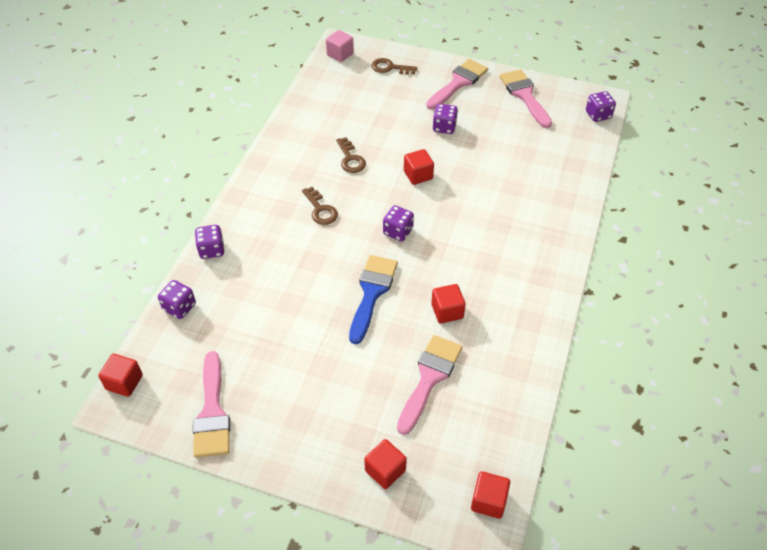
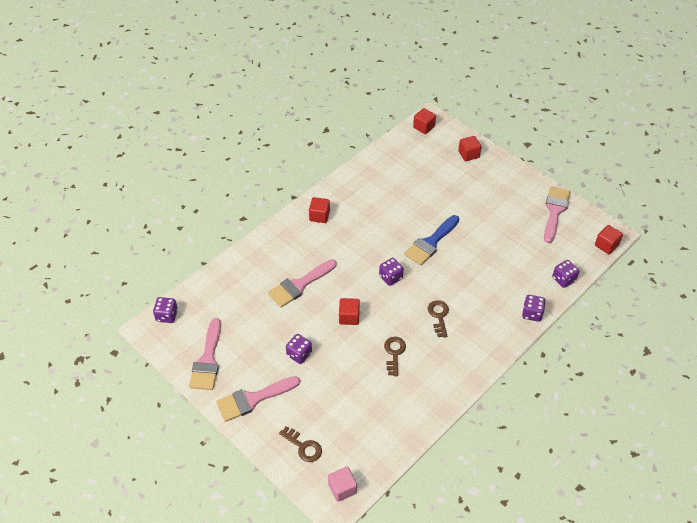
camera: 155 degrees left, 0 degrees up
pink brush [397,335,462,435] -> pink brush moved to [268,259,336,307]
red cube [431,284,466,324] -> red cube moved to [309,197,330,223]

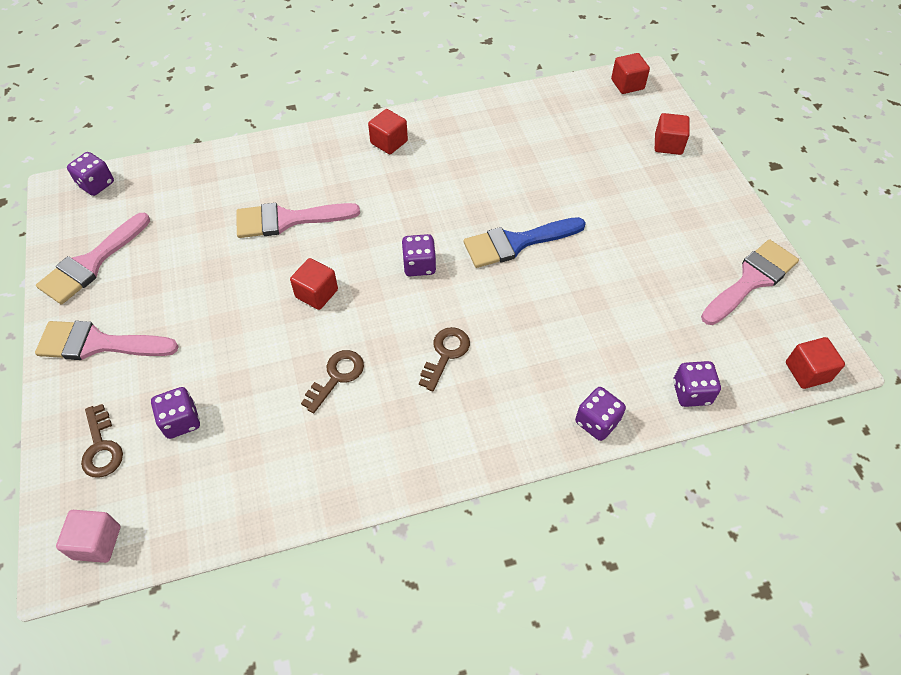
camera: 30 degrees right, 5 degrees up
purple dice [286,334,312,364] -> purple dice moved to [151,387,200,439]

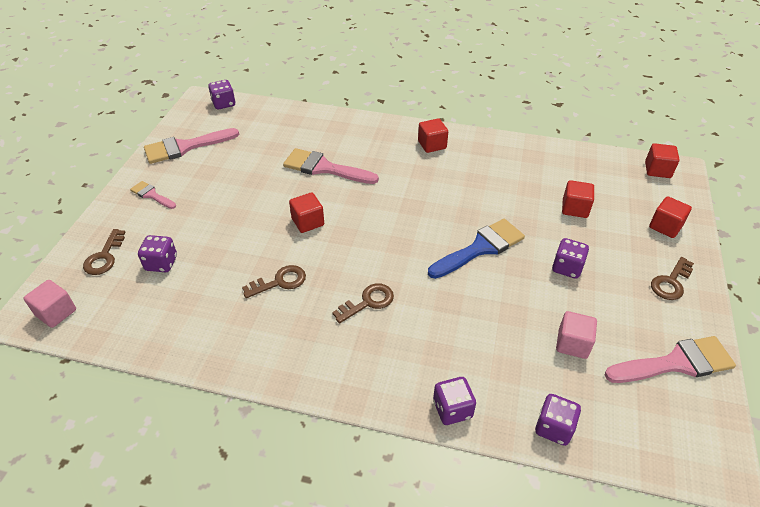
camera: 30 degrees right, 10 degrees down
pink brush [35,321,179,360] -> pink brush [130,181,176,209], size x0.55
purple dice [402,234,436,276] -> purple dice moved to [552,238,589,279]
blue brush [464,217,586,268] -> blue brush turned 135 degrees clockwise [428,219,525,279]
red cube [786,337,845,389] -> red cube moved to [562,180,594,218]
none -> pink cube [556,311,597,359]
none -> brown key [651,257,694,300]

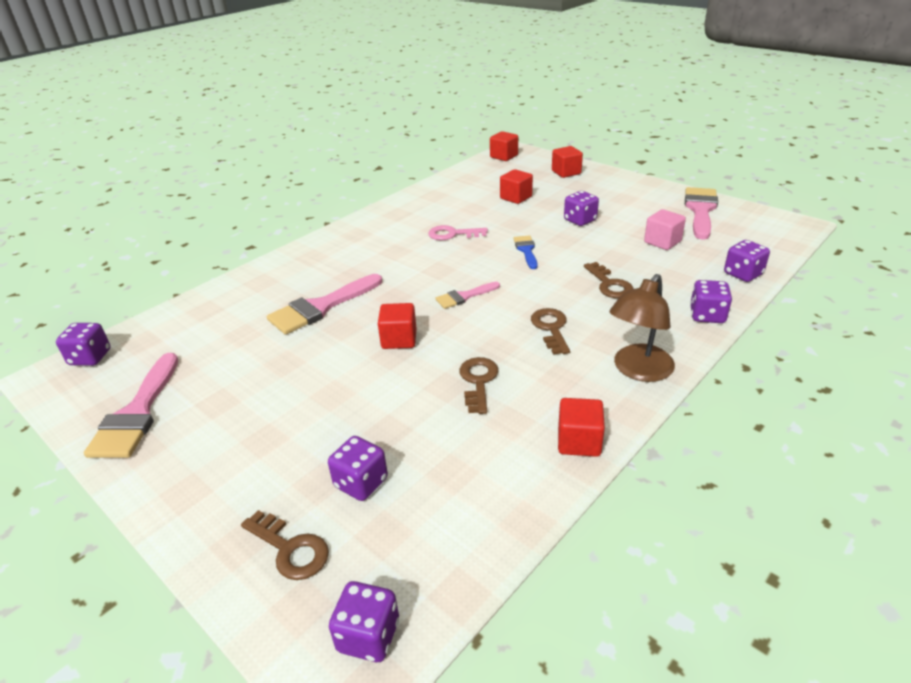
camera: 60 degrees left, 10 degrees down
pink cube [24,280,76,328] -> purple dice [329,581,399,662]
pink brush [130,181,176,209] -> pink brush moved to [435,282,500,309]
red cube [418,118,448,153] -> red cube moved to [558,398,605,457]
blue brush [428,219,525,279] -> blue brush [513,235,538,269], size x0.55
brown key [651,257,694,300] -> brown key moved to [584,262,634,298]
none -> pink key [428,225,488,240]
none -> brown lamp [610,274,675,382]

